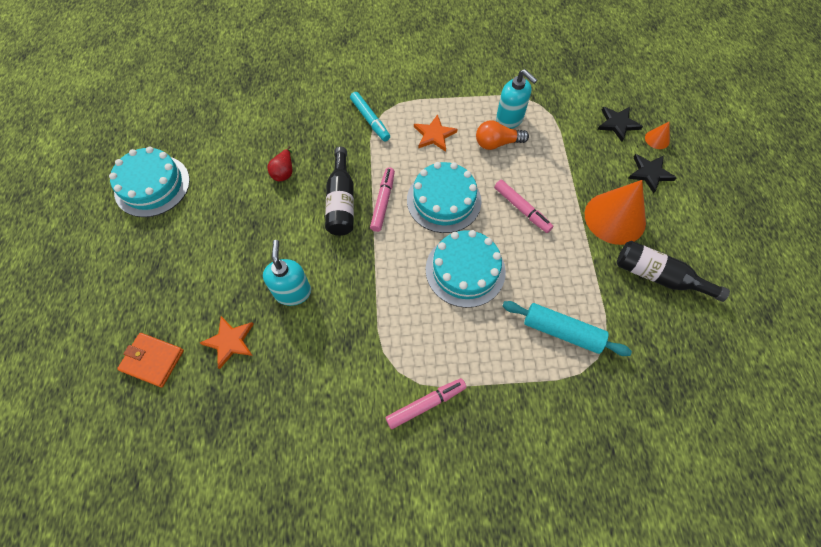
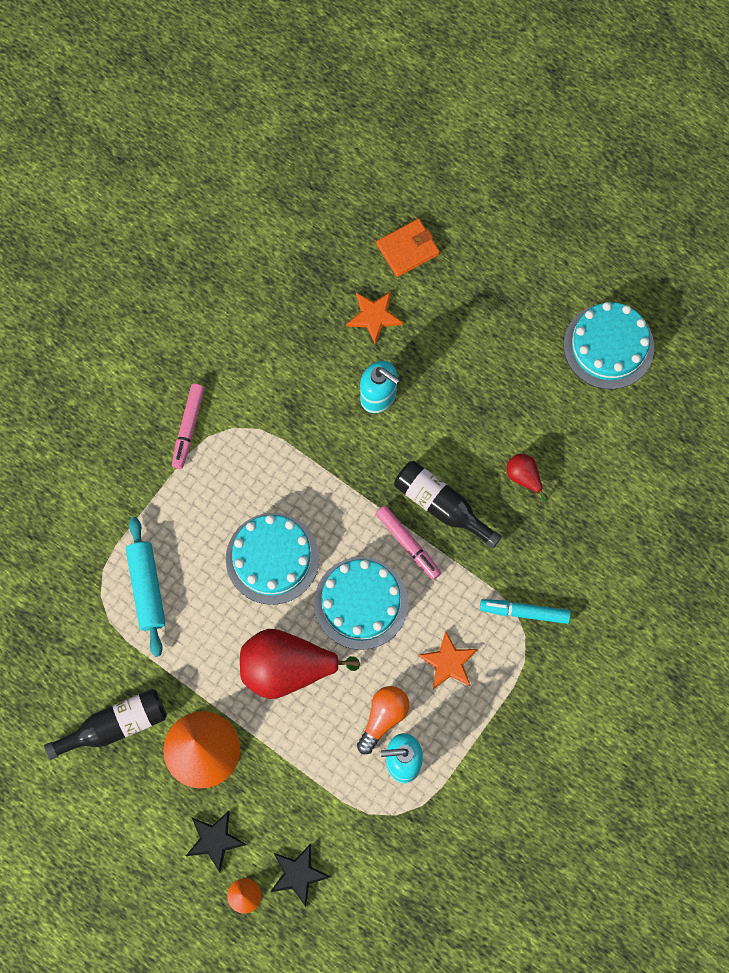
camera: 130 degrees right, 10 degrees up
pink marker [494,180,553,233] -> red pear [240,629,360,699]
turquoise rolling pin [503,301,632,356] -> turquoise rolling pin turned 75 degrees counterclockwise [126,517,166,657]

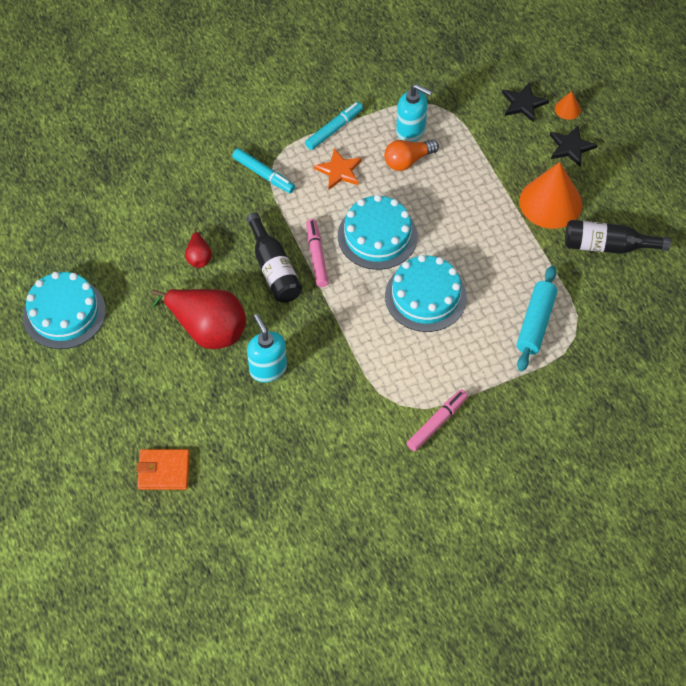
camera: 150 degrees left, 15 degrees down
red pear [240,629,360,699] -> red pear moved to [151,289,246,349]
orange star [346,292,403,345] -> none
none -> turquoise marker [305,102,363,150]

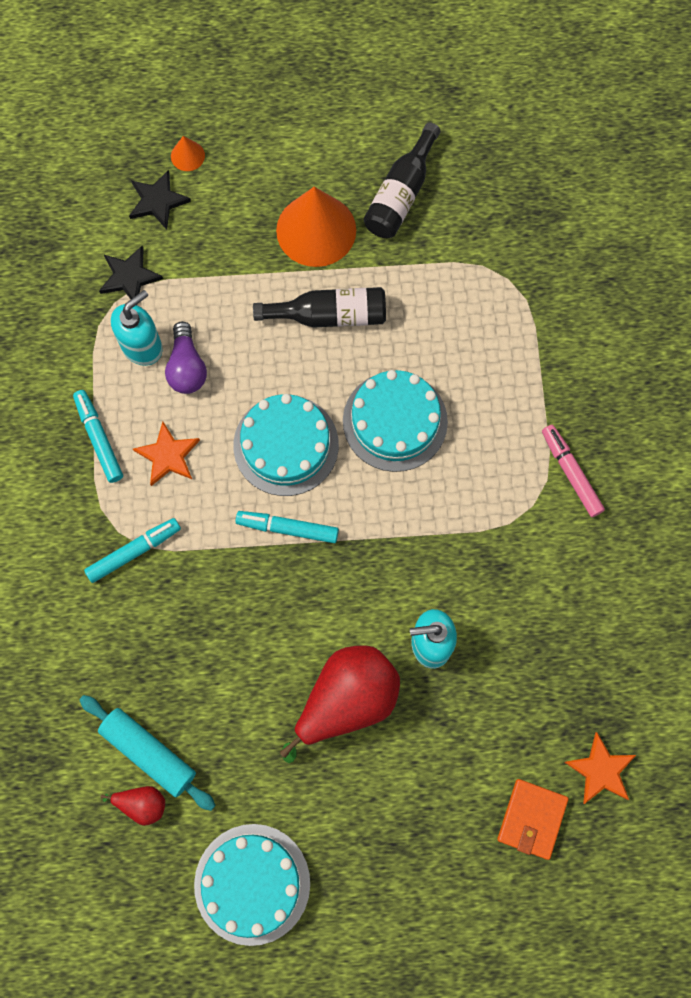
camera: 70 degrees left, 15 degrees up
red pear [185,228,212,268] -> red pear moved to [101,786,165,826]
black bottle [246,212,302,303] -> black bottle moved to [253,287,386,327]
pink marker [306,219,329,287] -> turquoise marker [236,511,339,543]
orange light bulb [384,139,439,171] -> purple light bulb [165,321,207,394]
turquoise rolling pin [517,266,557,372] -> turquoise rolling pin moved to [79,695,216,811]
black star [550,126,597,167] -> black star moved to [99,246,163,299]
none -> orange star [564,732,636,804]

